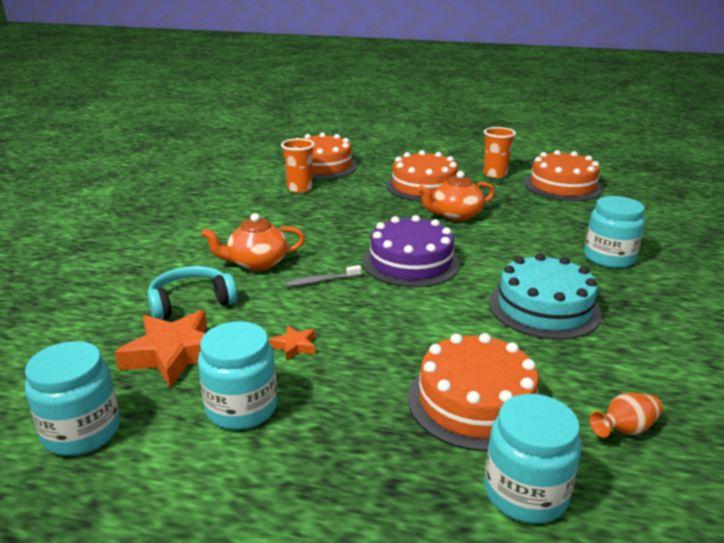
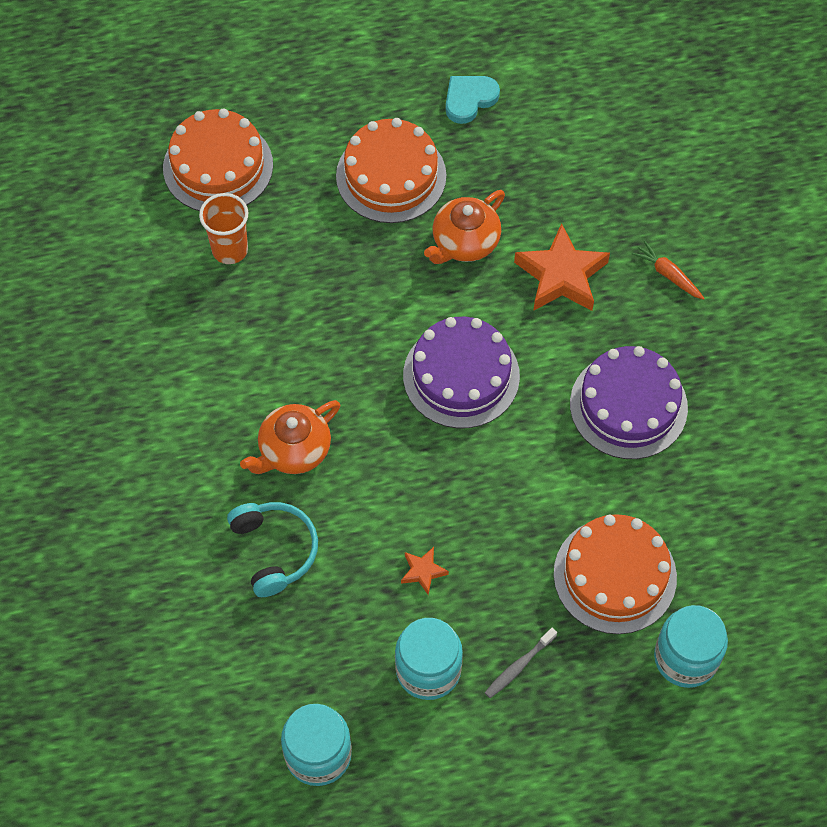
camera: 25 degrees left, 35 degrees up
orange star [115,310,207,388] -> orange star moved to [514,223,610,311]
turquoise headphones [147,266,237,320] -> turquoise headphones turned 120 degrees clockwise [227,502,318,597]
grey toothbrush [285,265,361,287] -> grey toothbrush moved to [485,628,557,698]
orange cup [483,127,516,178] -> turquoise heart [446,76,500,124]
turquoise cake [489,253,602,340] -> purple cake [570,346,688,459]
orange cake [524,150,603,201] -> none
turquoise jar [584,196,645,268] -> orange carrot [632,241,705,300]
orange vase [590,393,663,437] -> none

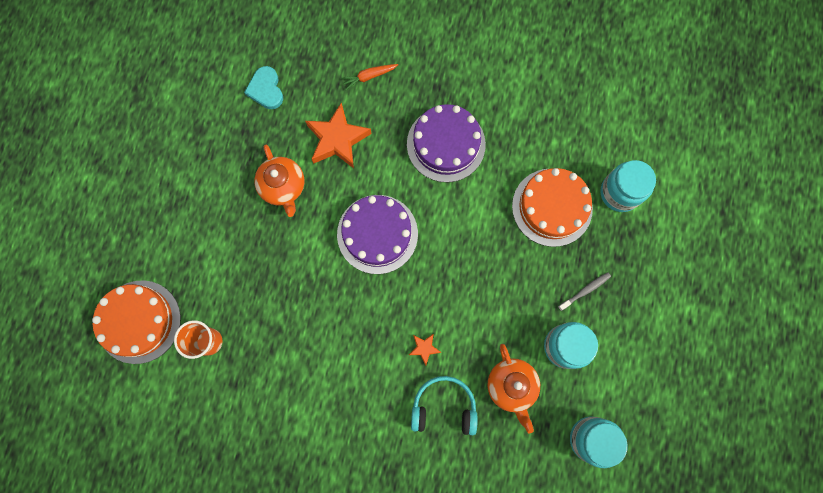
camera: 65 degrees left, 15 degrees up
orange teapot [240,400,340,474] -> orange teapot moved to [488,344,540,433]
orange cake [336,118,446,223] -> none
orange star [401,547,449,595] -> orange star moved to [409,333,442,365]
turquoise heart [446,76,500,124] -> turquoise heart moved to [244,66,283,109]
grey toothbrush [485,628,557,698] -> grey toothbrush turned 105 degrees counterclockwise [558,272,611,311]

